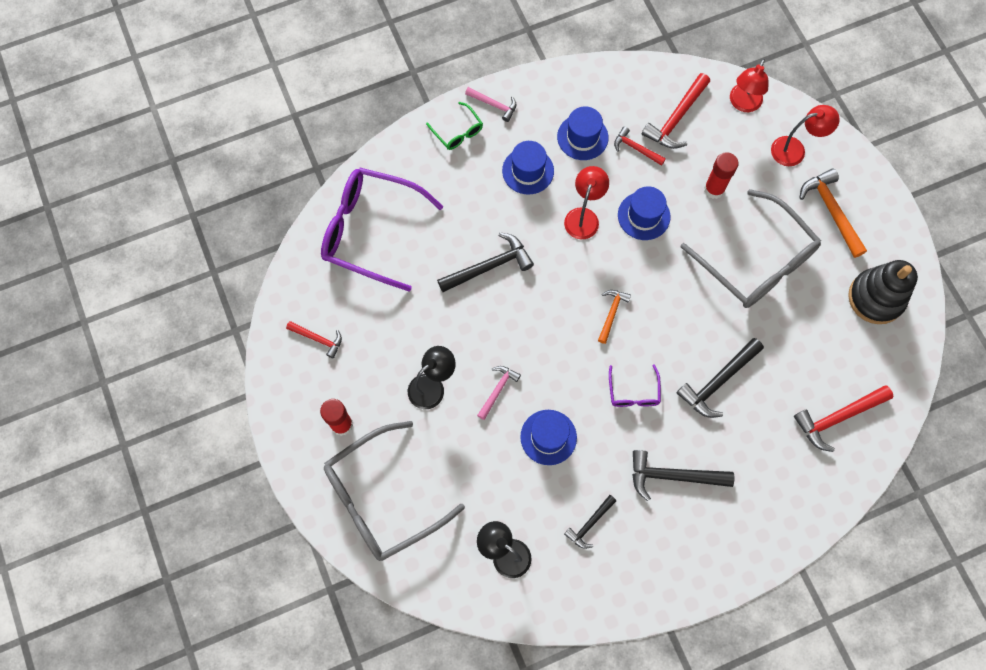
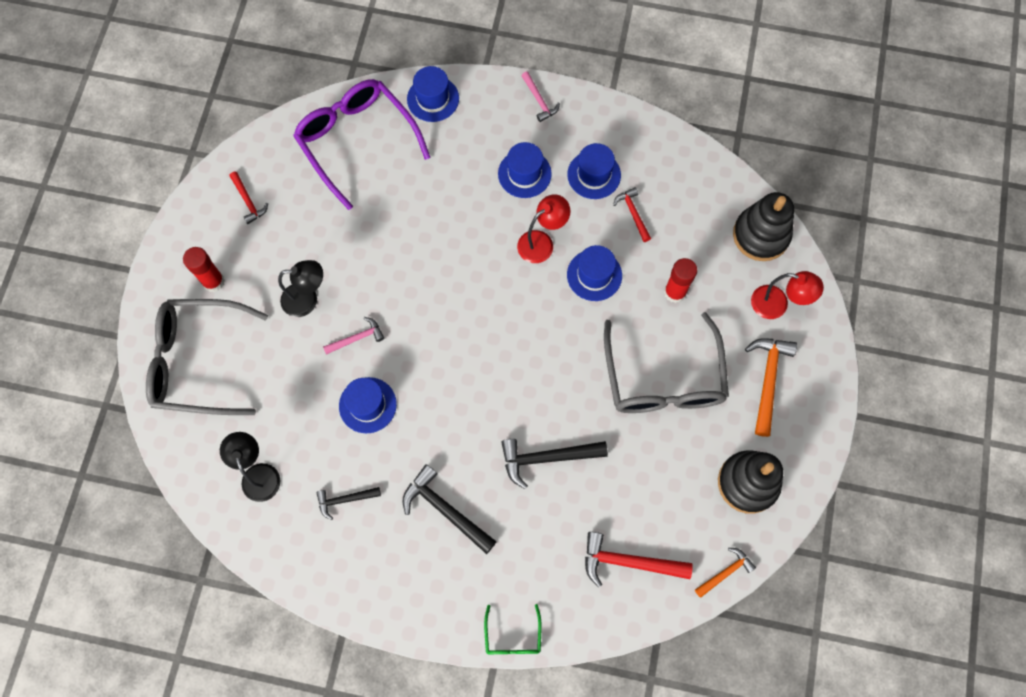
camera: 35 degrees right, 0 degrees up
green glasses [426,102,483,150] -> green glasses moved to [484,604,542,654]
black hammer [437,232,534,292] -> none
orange hammer [598,290,631,344] -> orange hammer moved to [695,548,756,598]
purple glasses [609,365,661,407] -> none
red hammer [642,73,710,149] -> none
red lamp [730,59,768,112] -> black stacking toy [733,192,794,261]
none -> blue hat [407,66,459,122]

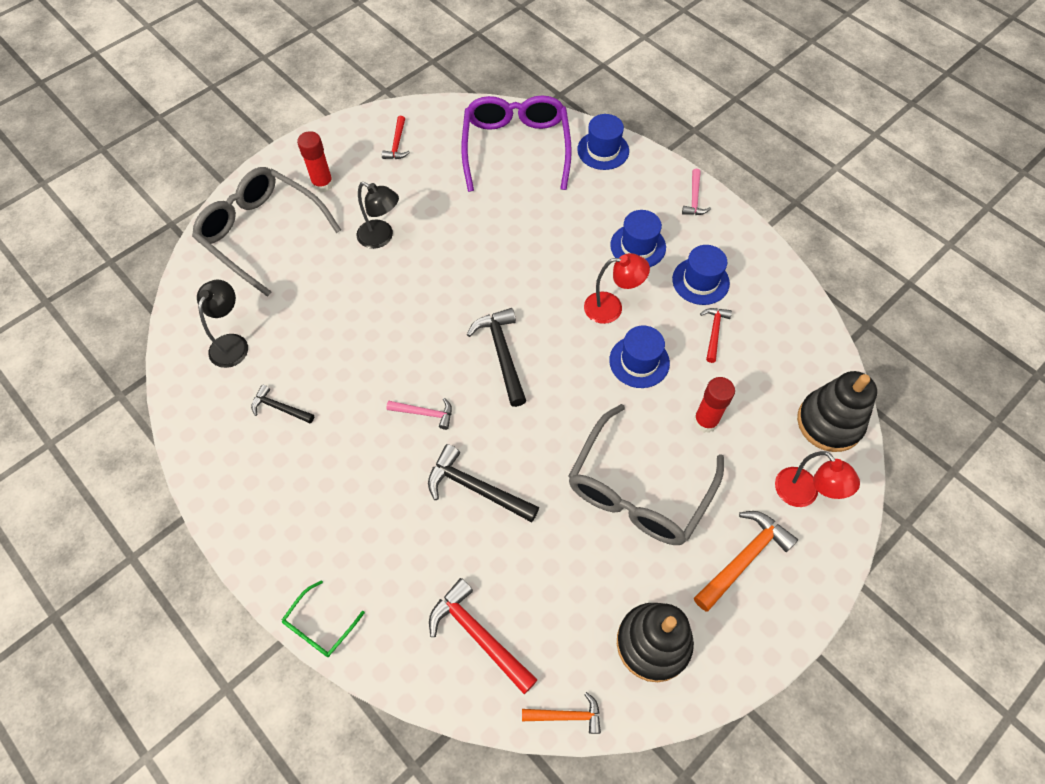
camera: 35 degrees right, 10 degrees down
pink hammer [323,317,384,355] -> pink hammer moved to [386,398,452,430]
blue hat [339,377,397,433] -> none
black hammer [403,464,497,554] -> black hammer moved to [467,308,526,407]

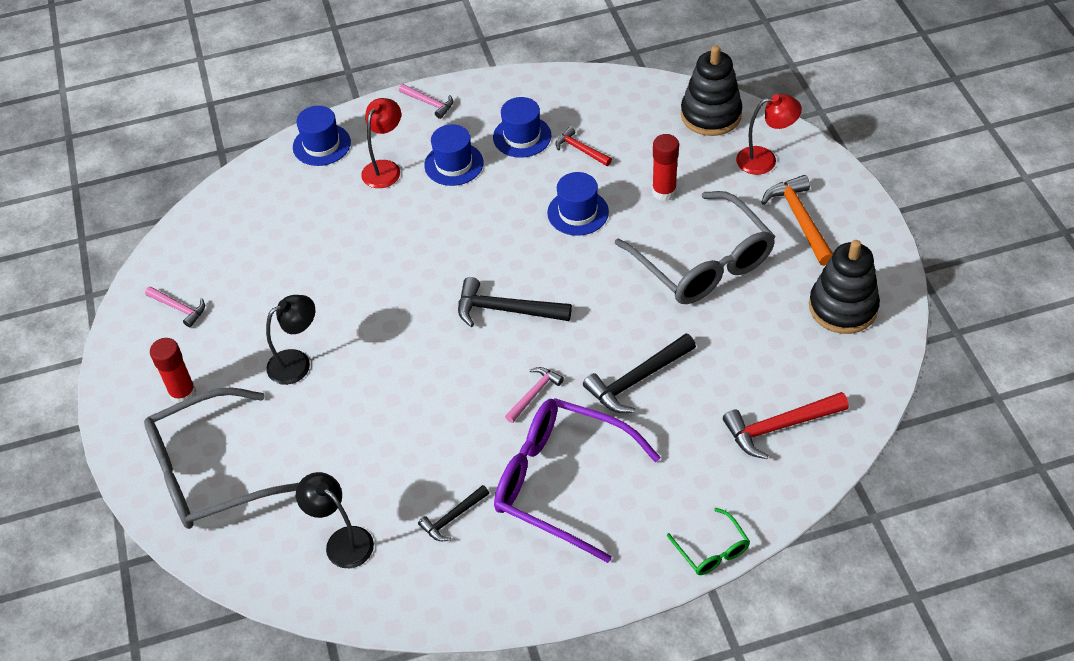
camera: 60 degrees left, 10 degrees down
red hammer [382,116,410,159] -> pink hammer [145,286,205,327]
purple glasses [461,95,572,192] -> purple glasses moved to [494,398,661,563]
orange hammer [522,692,601,734] -> none
red lamp [584,253,650,324] -> red lamp moved to [361,98,401,188]

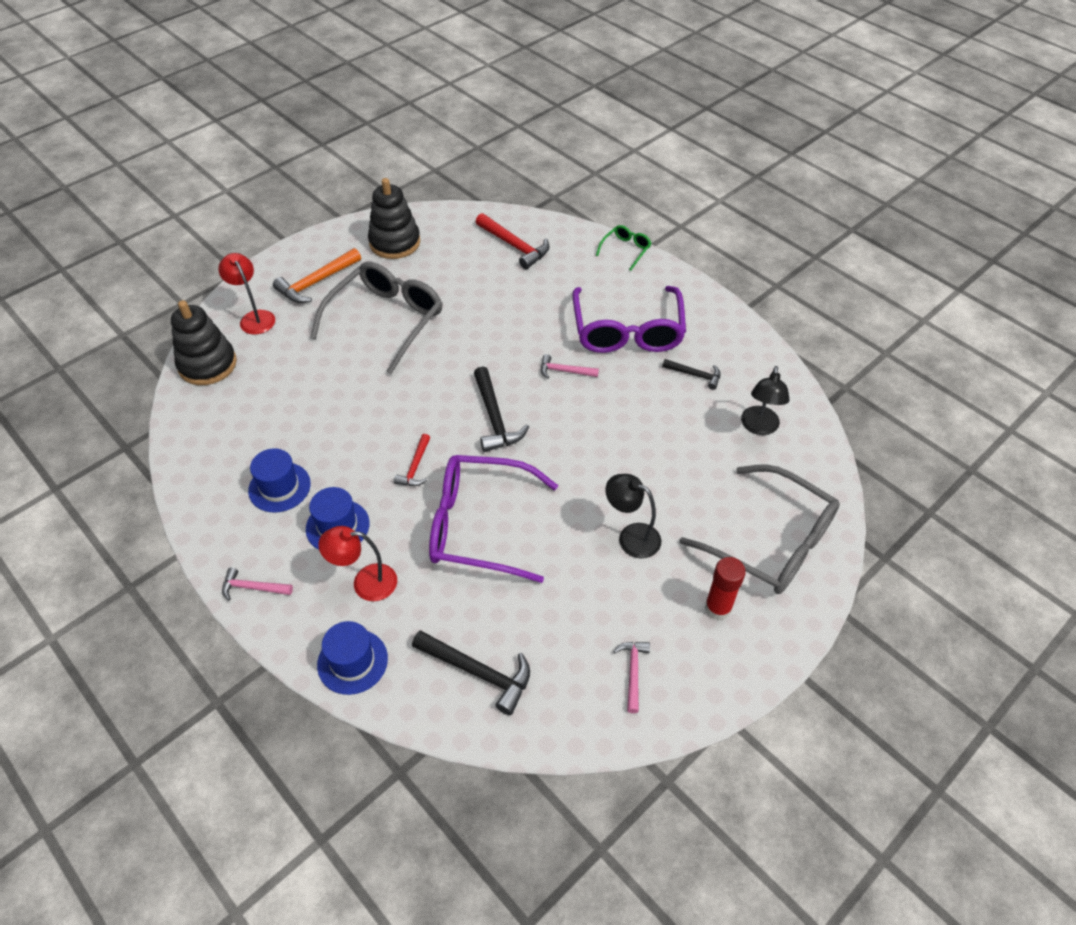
camera: 120 degrees left, 0 degrees up
pink hammer [399,84,453,119] -> pink hammer turned 90 degrees counterclockwise [222,568,293,601]
blue hat [547,172,609,236] -> none
red hammer [556,126,612,166] -> red hammer moved to [394,434,430,486]
black hammer [583,334,696,413] -> black hammer moved to [412,630,530,715]
red glue stick [652,134,679,201] -> none
none -> purple glasses [429,455,558,583]

